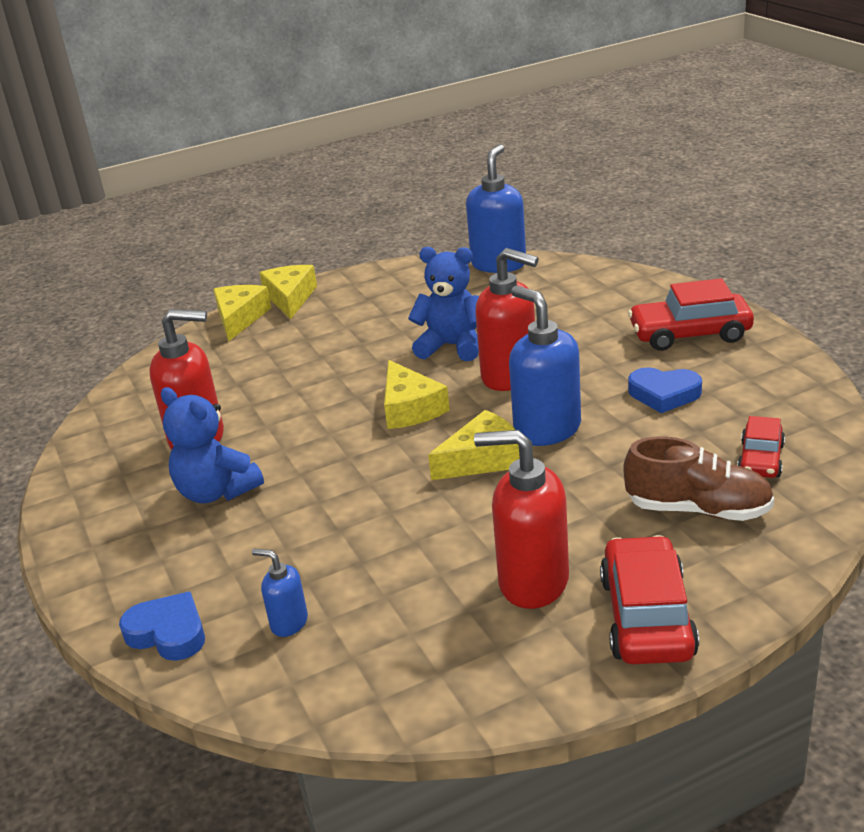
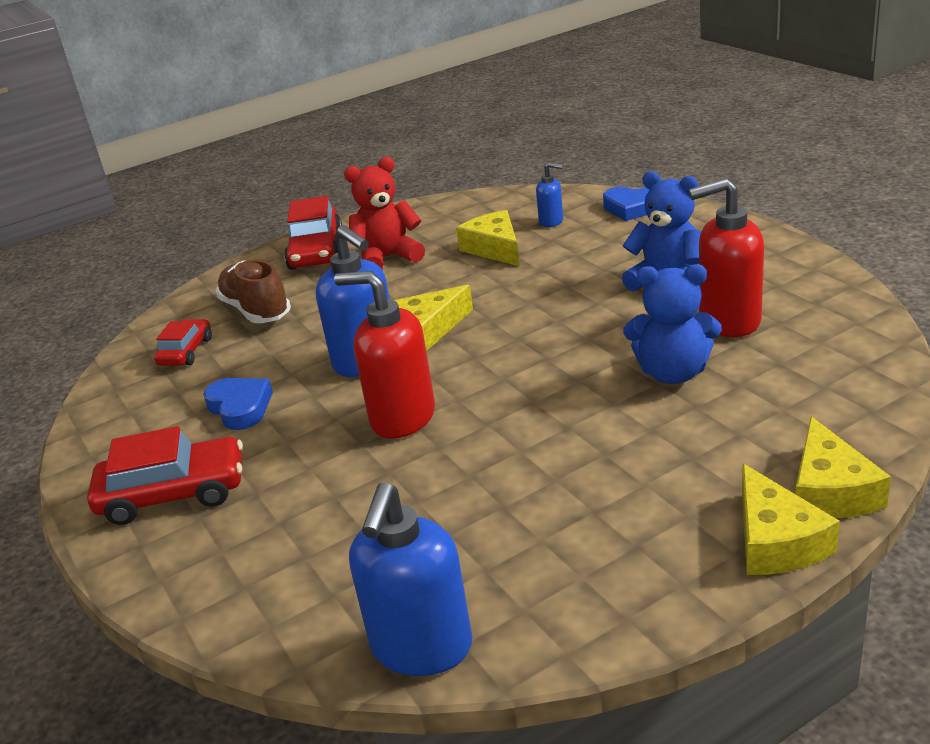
camera: 175 degrees right, 0 degrees up
yellow cheese [384,360,450,429] -> yellow cheese moved to [456,210,520,266]
blue teddy bear [408,247,479,361] -> blue teddy bear moved to [624,264,722,384]
red soap dispenser [474,430,569,609] -> red teddy bear [344,157,425,269]
brown shoe [623,437,774,521] -> brown shoe turned 45 degrees clockwise [215,259,291,323]
blue heart [628,367,702,413] -> blue heart turned 45 degrees clockwise [203,378,273,430]

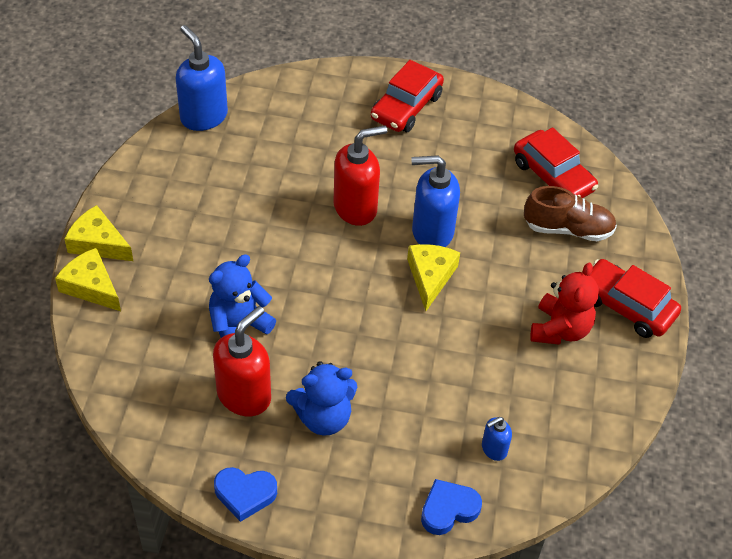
camera: 125 degrees right, 20 degrees up
red car [154,319,212,366] -> red car [514,127,598,198], size x1.67
blue heart [203,378,273,430] -> blue heart moved to [214,467,277,522]
yellow cheese [456,210,520,266] -> none

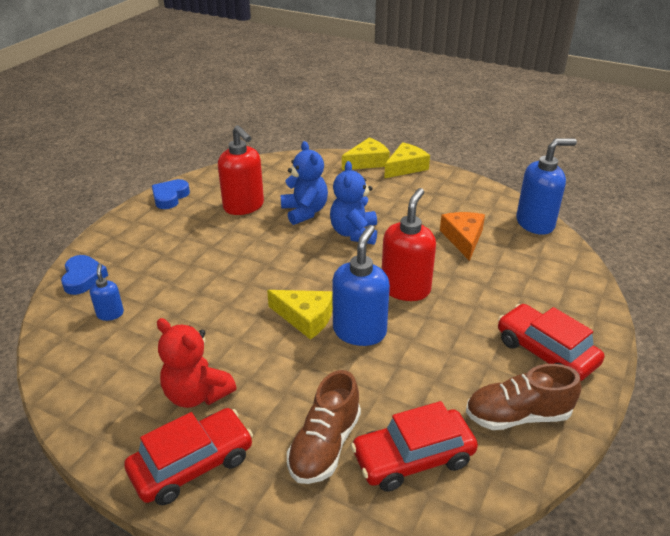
camera: 110 degrees right, 15 degrees down
blue teddy bear [286,361,357,436] -> blue teddy bear moved to [330,161,377,245]
red soap dispenser [333,125,387,226] -> red soap dispenser turned 150 degrees counterclockwise [382,188,436,301]
none -> orange cheese [440,212,485,261]
none -> brown shoe [466,364,581,430]

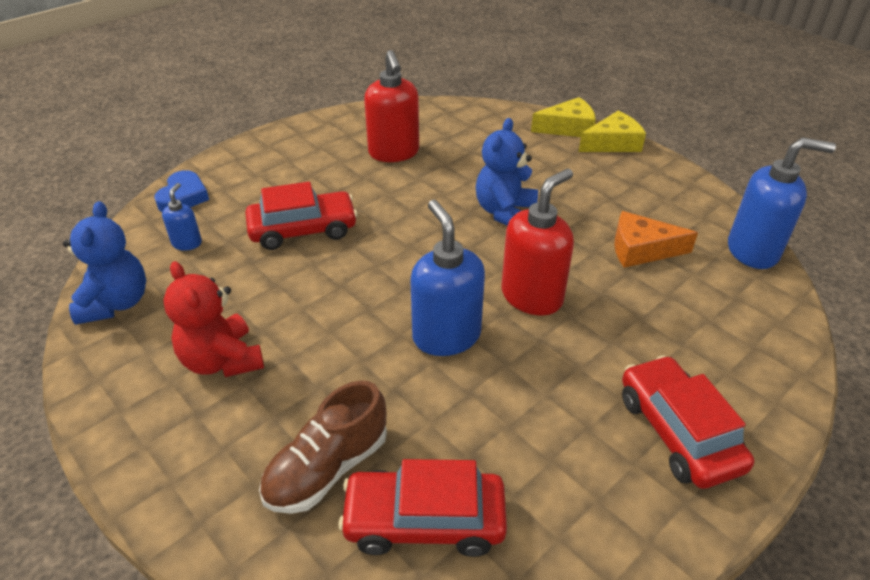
camera: 20 degrees right, 5 degrees up
red car [124,408,253,505] -> red car moved to [245,182,358,250]
blue heart [152,179,190,209] -> none
yellow cheese [267,290,333,340] -> none
blue teddy bear [281,141,328,225] -> blue teddy bear moved to [63,201,146,325]
blue soap dispenser [332,225,390,346] -> blue soap dispenser turned 60 degrees counterclockwise [410,200,485,356]
orange cheese [440,212,485,261] -> orange cheese turned 105 degrees counterclockwise [614,211,698,268]
brown shoe [466,364,581,430] -> none

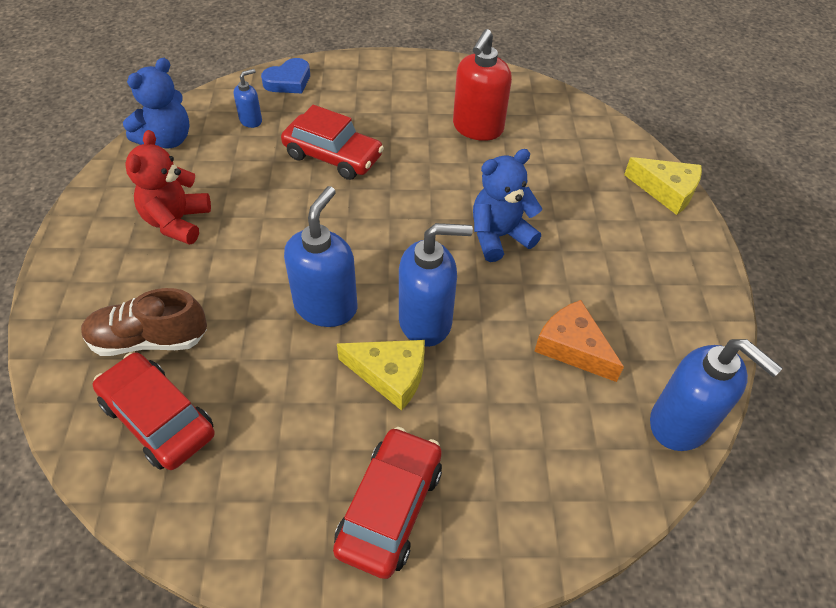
camera: 40 degrees right, 10 degrees up
red soap dispenser [501,168,574,316] -> blue soap dispenser [399,223,473,347]
yellow cheese [579,111,646,152] -> yellow cheese moved to [337,340,425,411]

